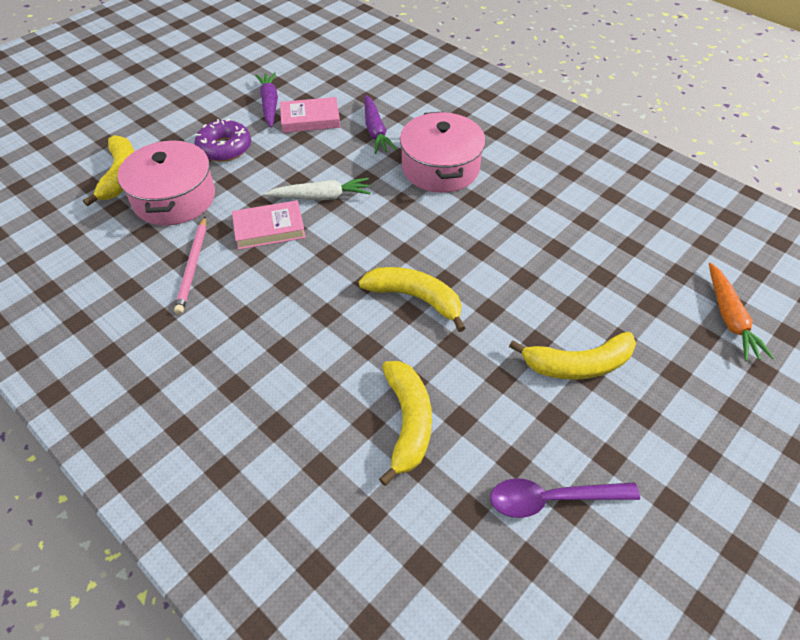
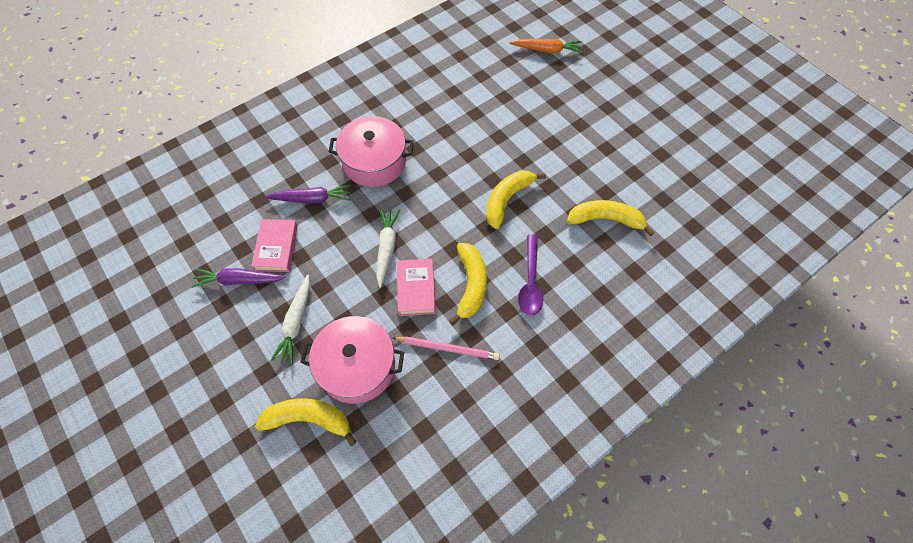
camera: 80 degrees left, 10 degrees up
purple donut [194,119,251,162] -> white carrot [271,275,310,364]
purple spoon [490,478,640,518] -> purple spoon moved to [518,234,543,315]
yellow banana [509,332,636,380] -> yellow banana moved to [449,243,487,325]

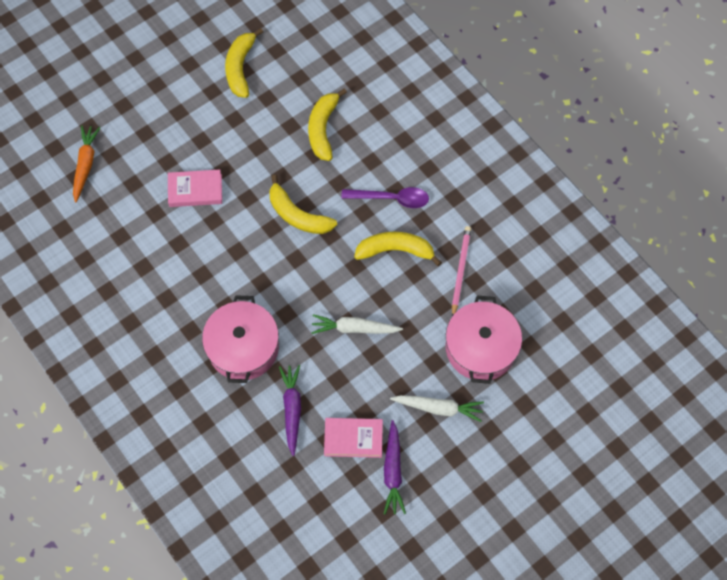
camera: 90 degrees left, 5 degrees up
yellow banana [255,398,357,446] -> yellow banana moved to [225,28,263,98]
pink book [397,259,436,316] -> pink book moved to [168,169,222,207]

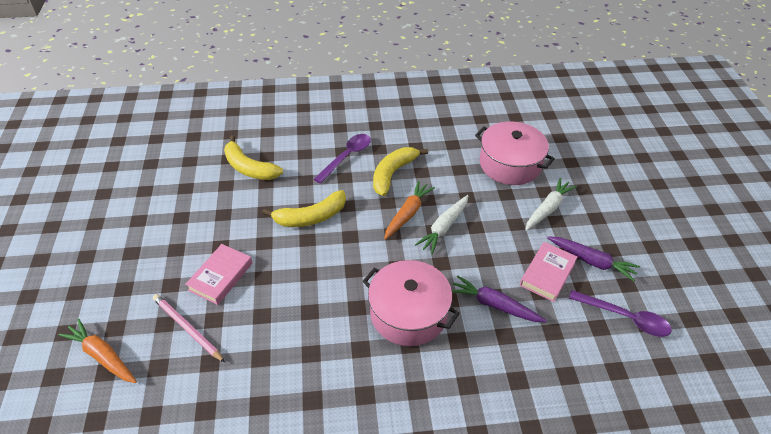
camera: 60 degrees left, 20 degrees down
yellow banana [225,28,263,98] -> none
pink pencil [452,226,471,316] -> pink pencil moved to [153,294,225,362]
none -> orange carrot [384,181,435,240]
none -> purple spoon [569,290,672,337]

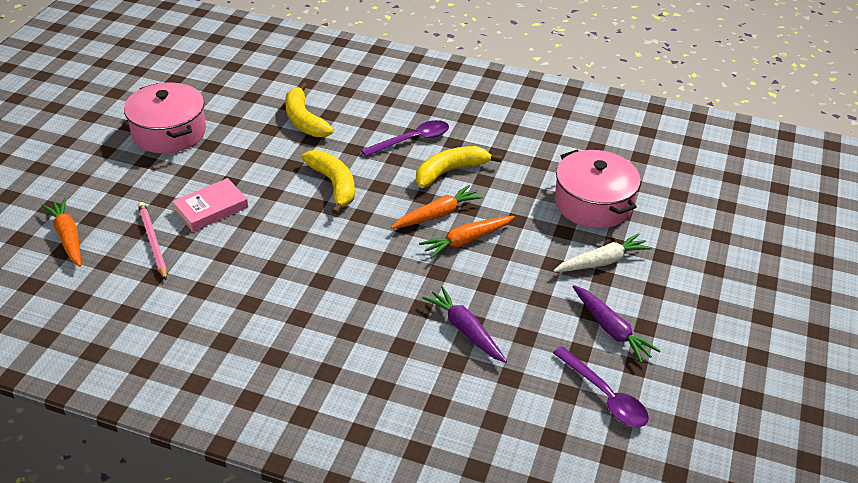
camera: 25 degrees right, 5 degrees down
yellow banana [262,190,346,227] -> yellow banana turned 120 degrees counterclockwise [302,150,355,215]
pink pot [362,260,460,346] -> pink pot moved to [124,83,206,153]
white carrot [415,195,469,254] -> orange carrot [419,216,515,259]
pink book [520,242,577,302] -> none

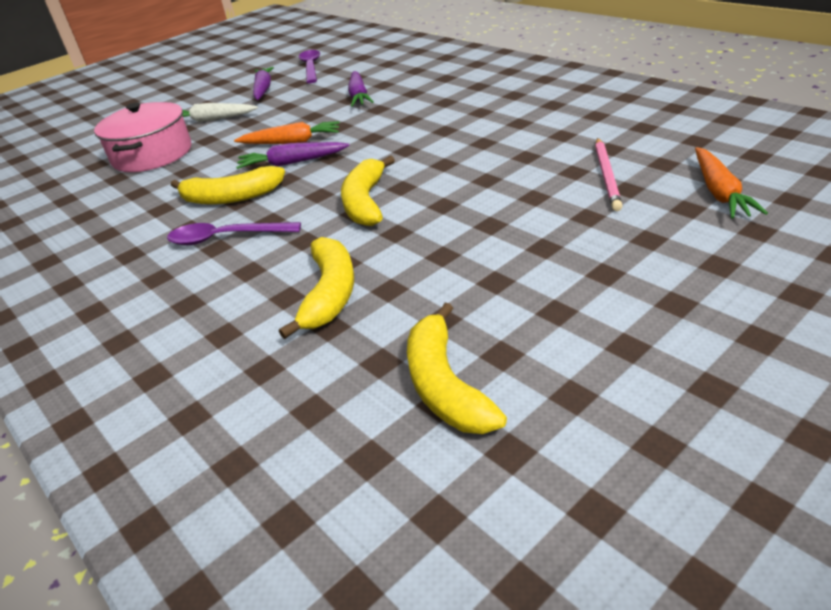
camera: 145 degrees left, 5 degrees down
pink pot [124,83,206,153] -> none
pink book [172,178,248,232] -> none
orange carrot [391,185,483,229] -> purple carrot [236,142,350,169]
none -> yellow banana [407,302,507,434]

